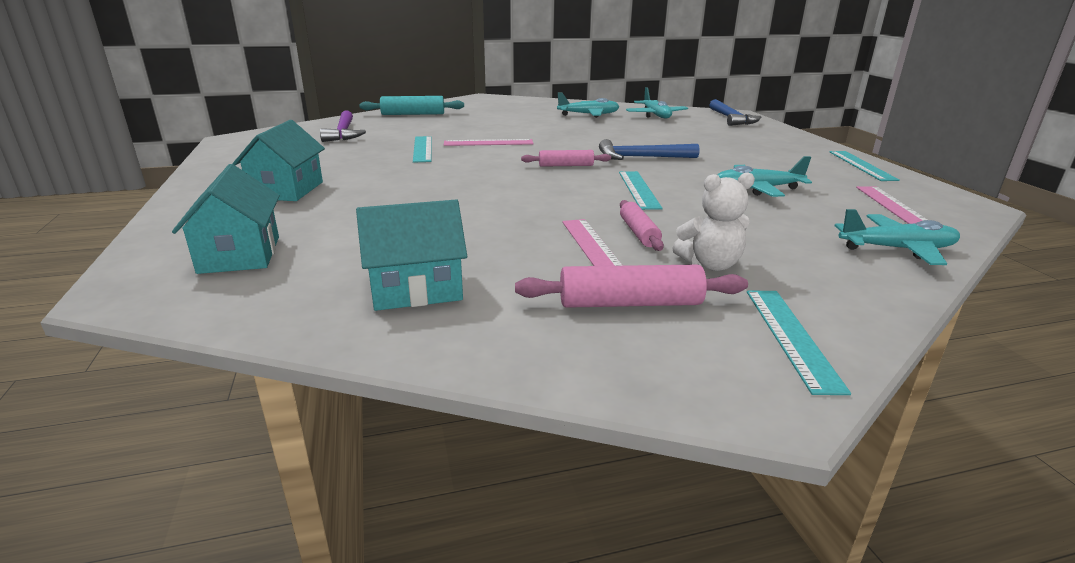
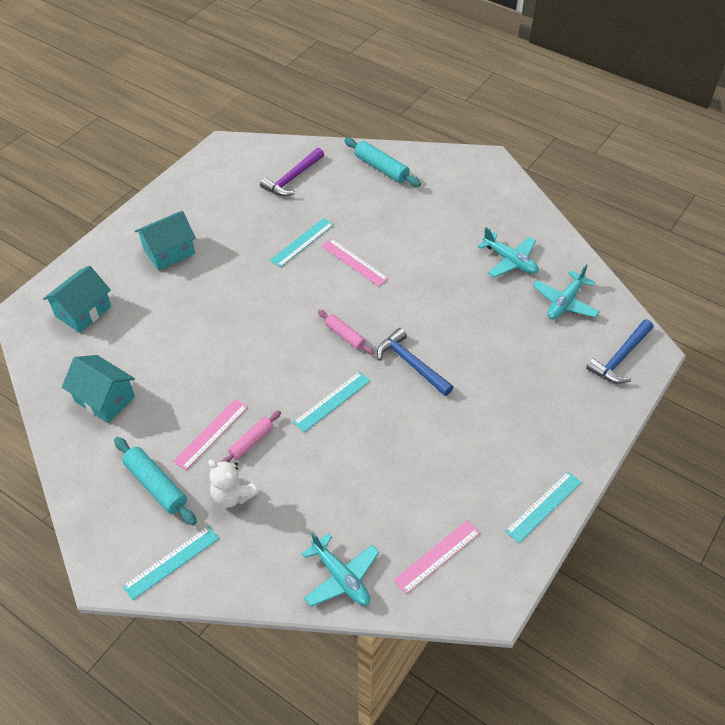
camera: 50 degrees right, 25 degrees up
pink rolling pin [515,264,748,308] -> turquoise rolling pin [114,437,197,525]
turquoise plane [718,156,812,197] -> none

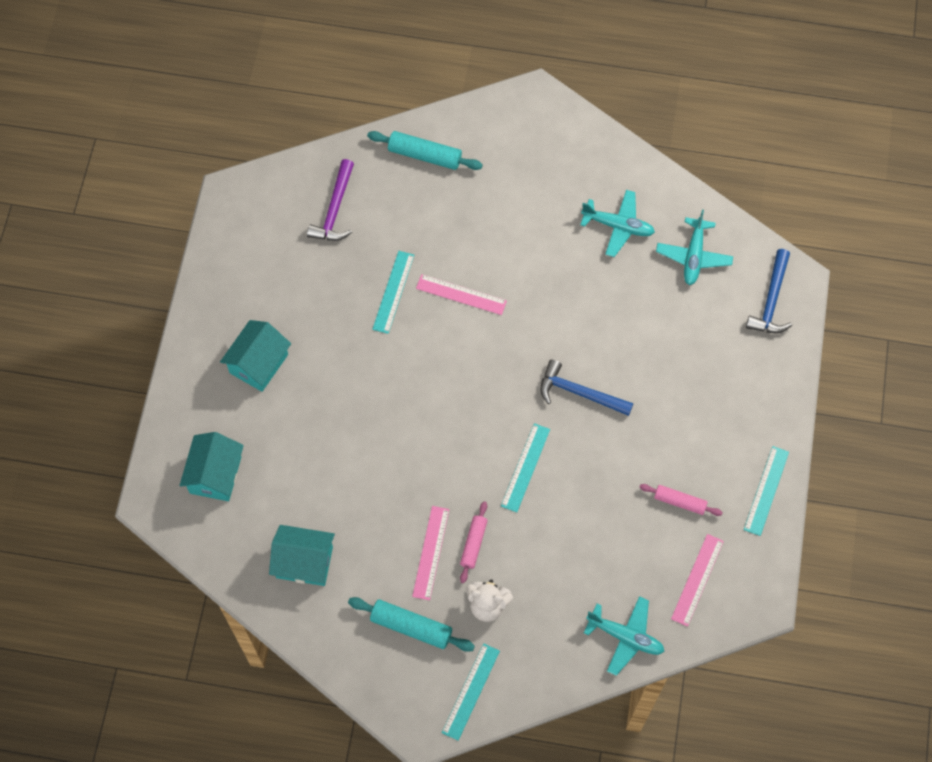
camera: 25 degrees left, 15 degrees up
pink rolling pin [318,310,374,355] -> pink rolling pin moved to [639,484,723,516]

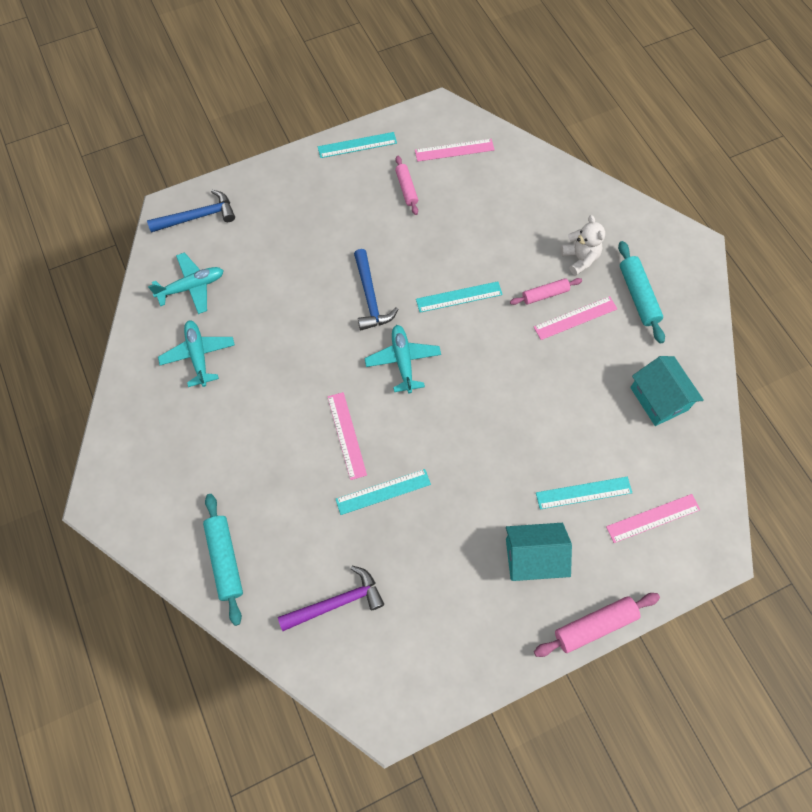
camera: 125 degrees left, 0 degrees up
turquoise house [180,432,244,501] -> pink ruler [606,494,700,543]
turquoise ruler [442,643,500,741] -> turquoise ruler moved to [536,477,632,509]
turquoise plane [584,596,665,676] -> turquoise plane moved to [365,325,441,393]
none -> pink rolling pin [534,593,660,657]

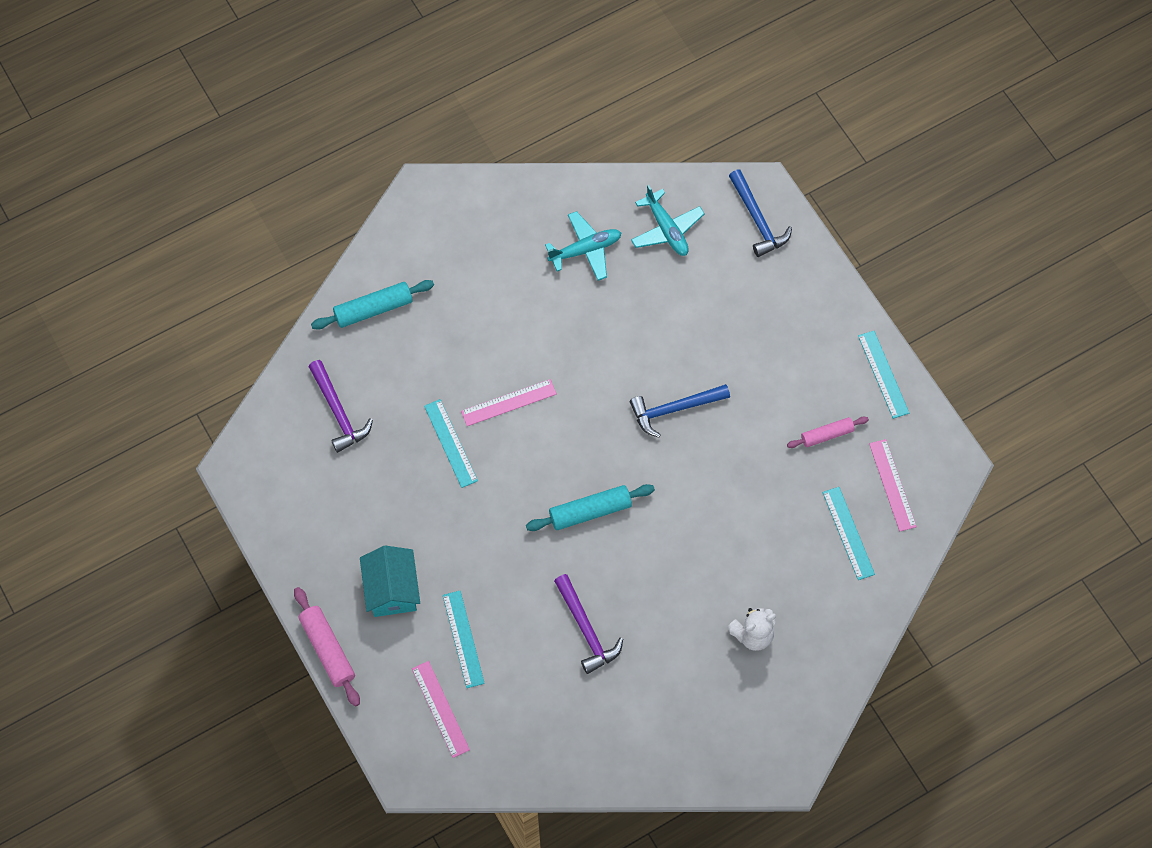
camera: 85 degrees right, 0 degrees up
turquoise plane [365,325,441,393] -> none
turquoise ruler [416,281,503,313] -> turquoise ruler moved to [822,487,875,580]
pink rolling pin [510,278,582,305] -> none
pink ruler [534,296,617,340] -> none
turquoise rolling pin [618,241,665,344] -> turquoise rolling pin moved to [526,484,655,531]
turquoise house [630,356,703,426] -> none
none -> purple hammer [554,574,623,674]

